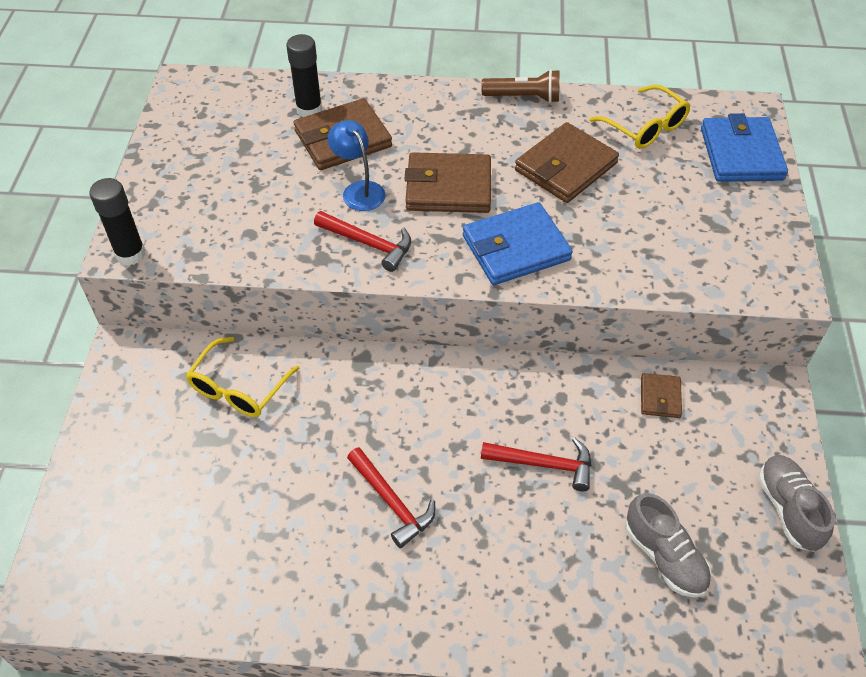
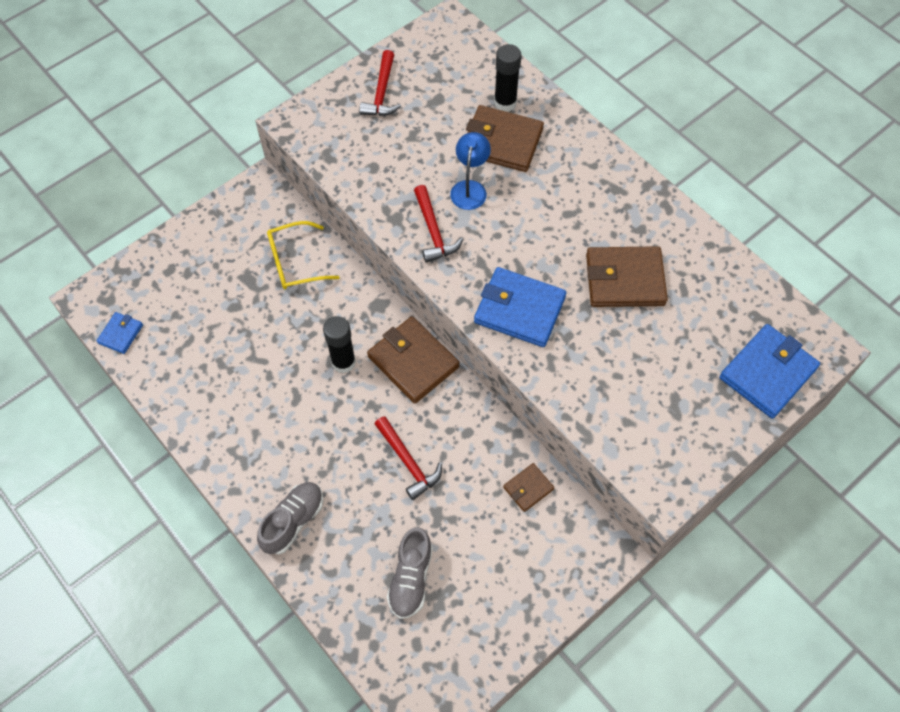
camera: 45 degrees right, 10 degrees up
black glue stick [89,178,146,266] -> black glue stick moved to [323,316,356,373]
red hammer [347,447,436,548] -> red hammer moved to [359,50,401,116]
brown wallet [404,152,491,213] -> brown wallet moved to [367,316,460,404]
brown flashlight [481,69,559,103] -> none
yellow glasses [589,85,691,149] -> none
grey shoe [758,455,835,552] -> grey shoe moved to [257,482,323,554]
none -> blue wallet [97,312,143,354]

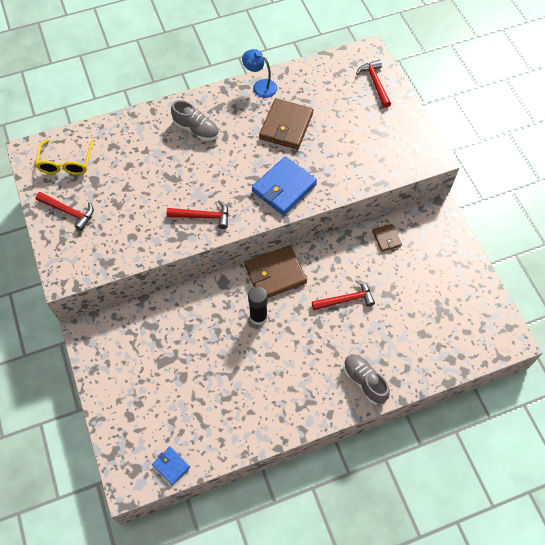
camera: 70 degrees left, 0 degrees up
yellow glasses [267,221,340,289] -> yellow glasses moved to [35,139,94,175]
grey shoe [387,527,433,619] -> grey shoe moved to [171,100,219,141]
blue lamp [450,132,491,210] -> blue lamp moved to [242,49,277,98]
brown wallet [466,105,544,172] -> none
black glue stick [494,44,521,112] -> none
blue wallet [719,324,820,419] -> red hammer [356,60,391,108]

